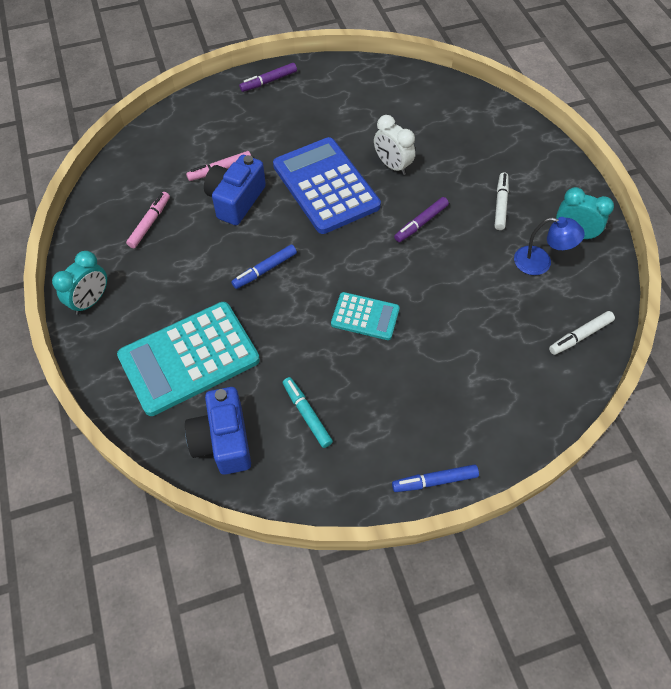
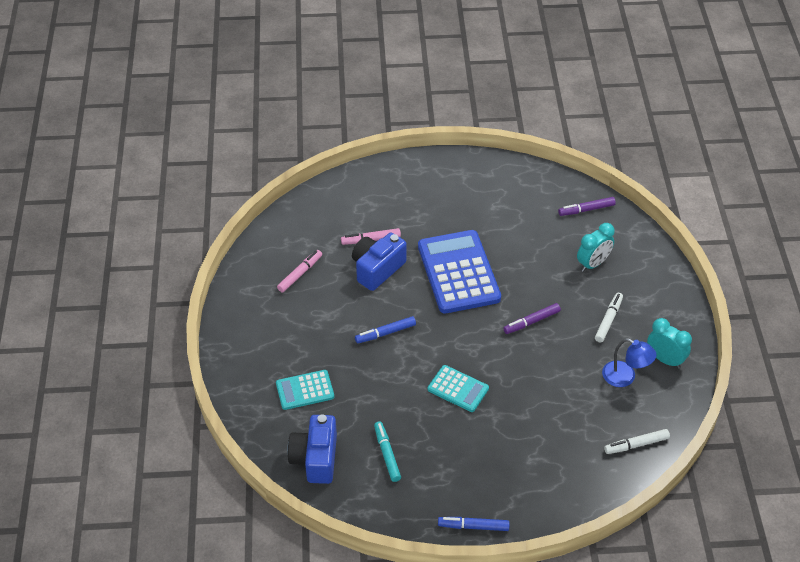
camera: 15 degrees right, 10 degrees down
turquoise clock [52,251,107,315] -> turquoise clock moved to [577,223,615,272]
turquoise calculator [117,302,260,416] -> turquoise calculator [276,370,334,410], size x0.52
purple marker [239,63,297,92] -> purple marker moved to [558,197,616,216]
white clock [374,115,415,175] -> none

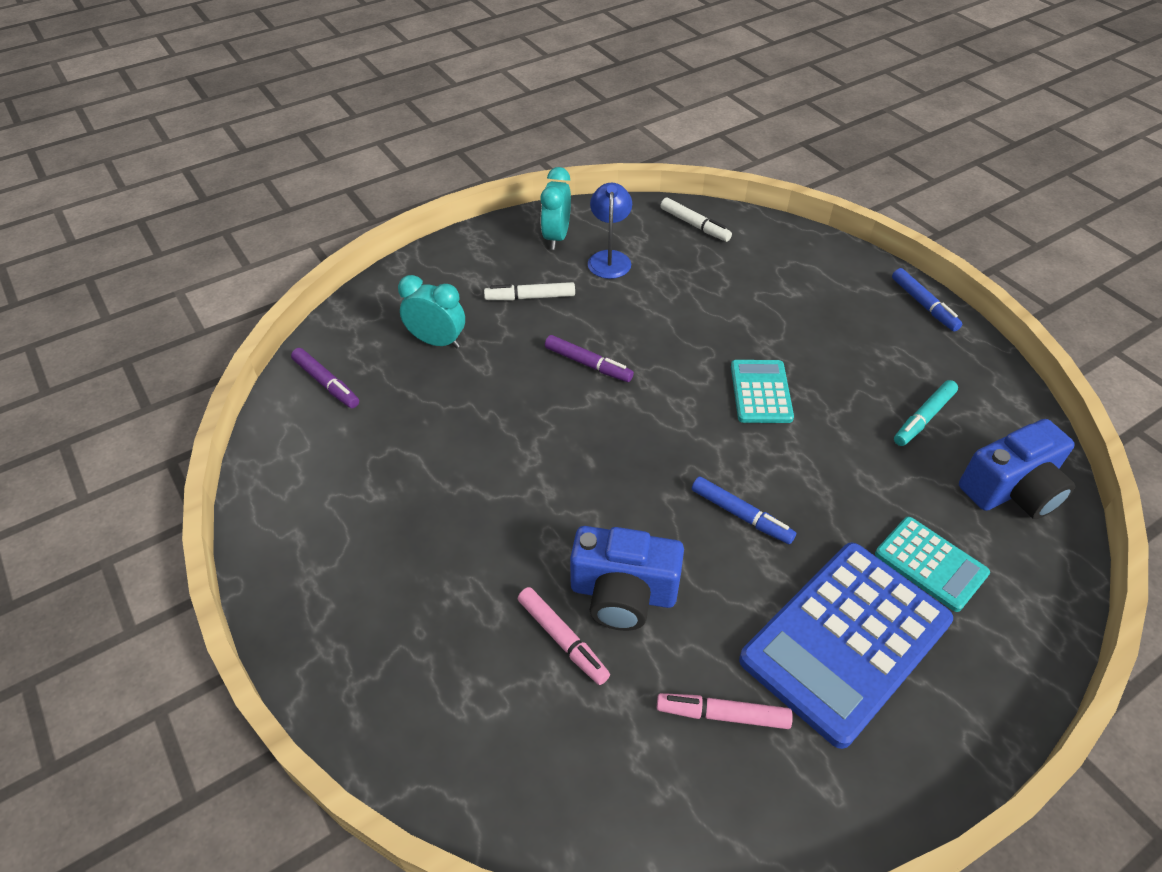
camera: 120 degrees left, 0 degrees up
blue calculator [418,230,501,314] -> blue calculator moved to [739,543,953,749]

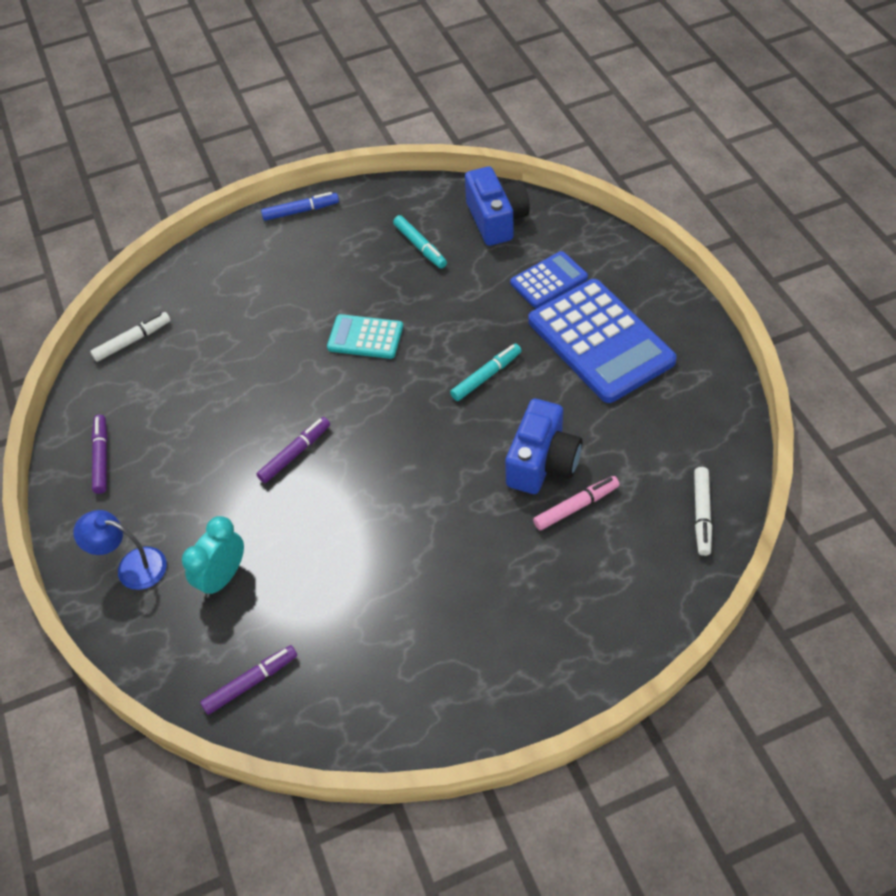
camera: 75 degrees left, 5 degrees up
white marker [484,282,575,301] -> white marker moved to [694,467,712,556]
turquoise clock [540,167,571,250] -> purple marker [91,415,108,494]
blue lamp [588,183,632,279] -> blue lamp moved to [73,510,167,590]
pink marker [657,693,793,729] -> none
blue marker [692,476,796,544] -> turquoise marker [450,344,522,401]
turquoise calculator [875,517,990,612] -> blue calculator [510,251,588,308]

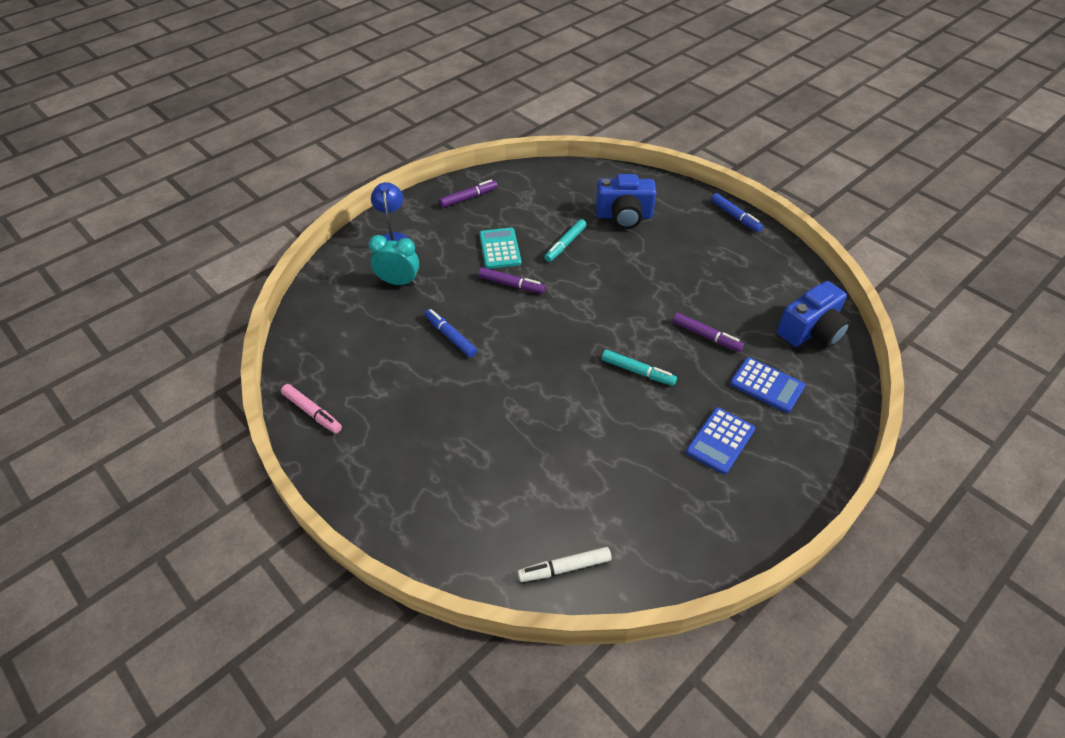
camera: 65 degrees right, 5 degrees down
white marker [90,312,170,362] -> none
purple marker [200,645,297,715] -> purple marker moved to [672,313,744,352]
turquoise calculator [327,314,403,359] -> turquoise calculator moved to [479,228,521,269]
turquoise marker [393,215,447,269] -> turquoise marker moved to [544,219,587,262]
blue camera [505,399,582,494] -> blue camera moved to [596,174,656,229]
blue calculator [529,279,677,403] -> blue calculator [686,407,755,474], size x0.52
pink marker [533,476,620,530] -> pink marker moved to [281,384,342,433]
none -> blue marker [425,309,477,357]

